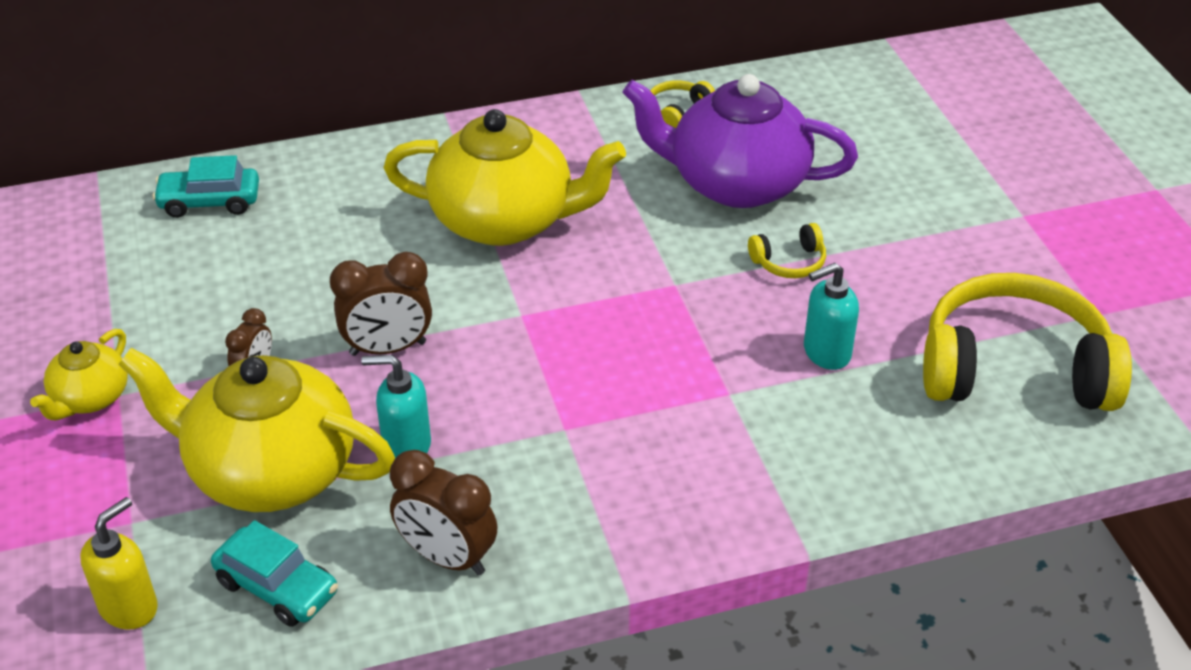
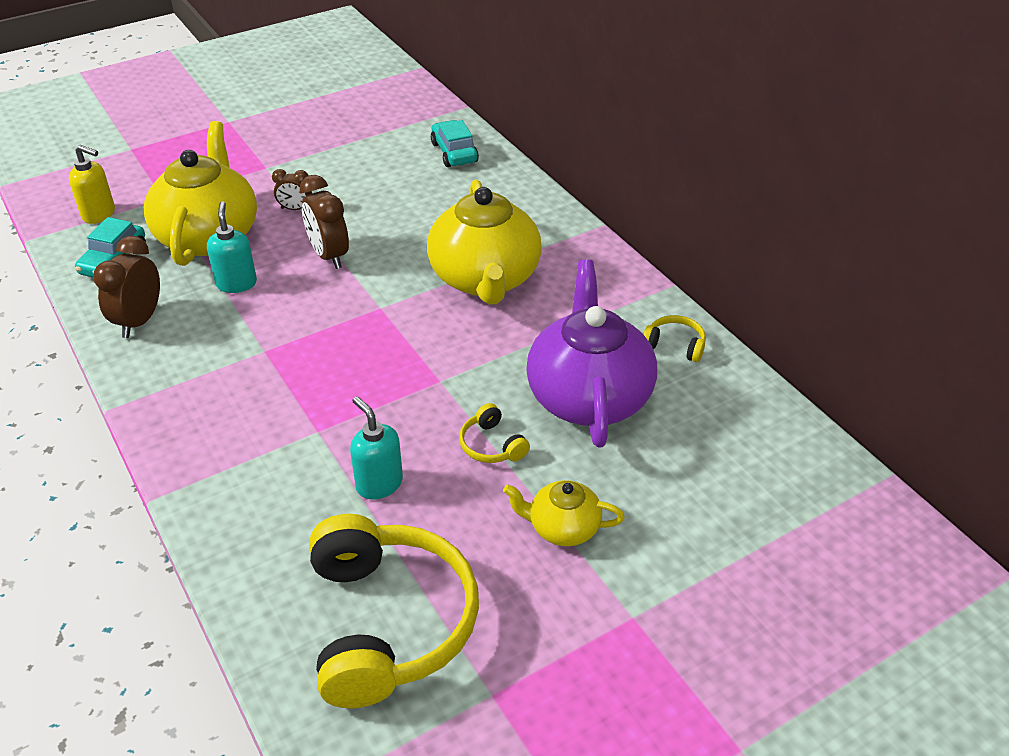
camera: 75 degrees right, 0 degrees up
yellow teapot [30,329,128,420] -> yellow teapot moved to [503,480,625,546]

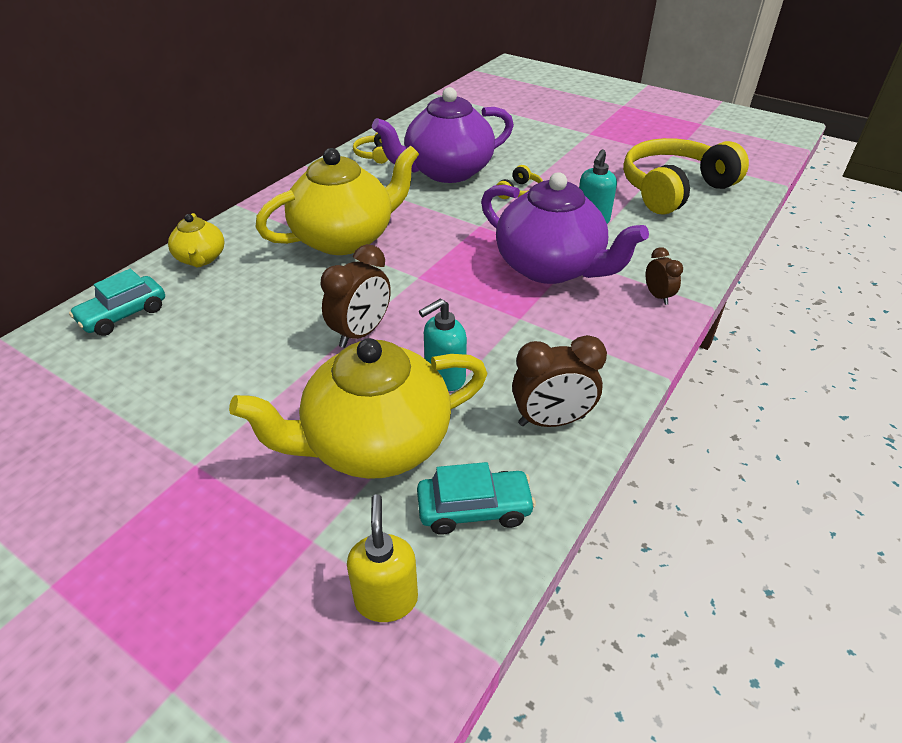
camera: 115 degrees left, 0 degrees up
brown clock [272,169,312,210] -> brown clock moved to [646,247,683,305]
yellow teapot [503,480,625,546] -> yellow teapot moved to [168,213,224,268]
none -> purple teapot [481,172,649,284]

